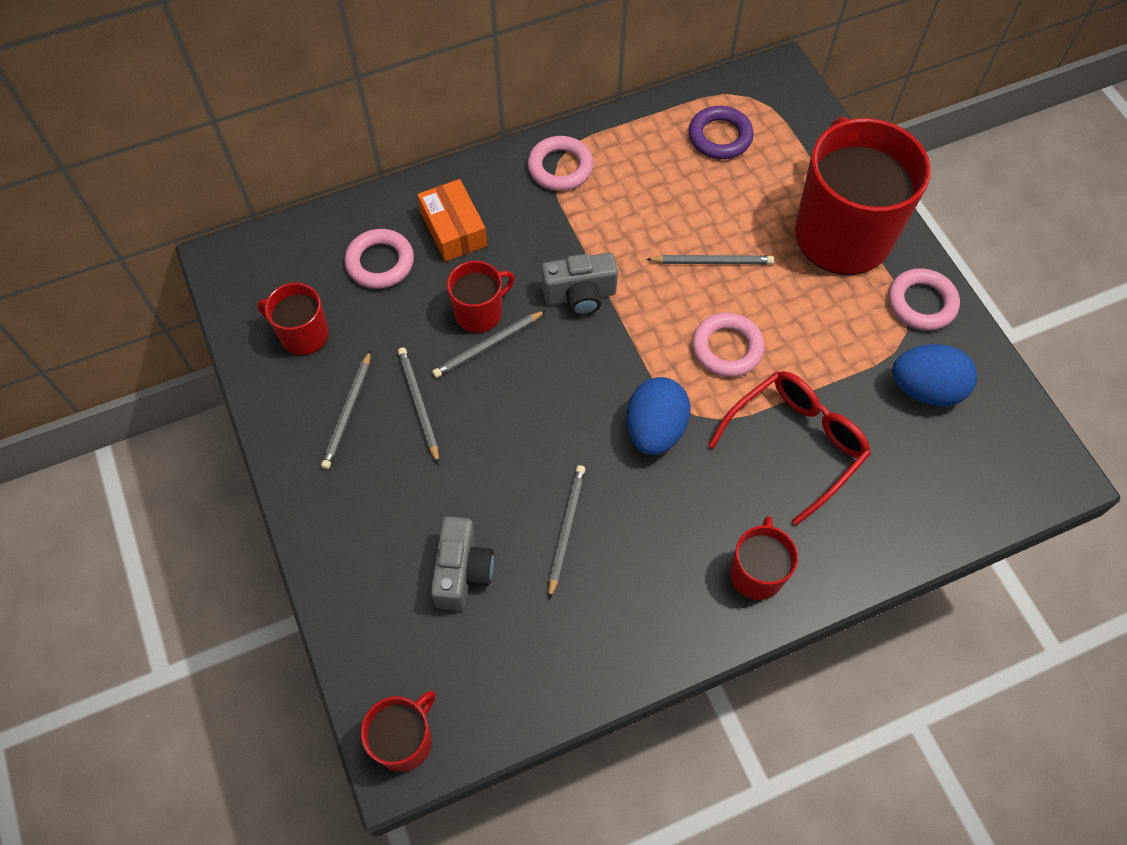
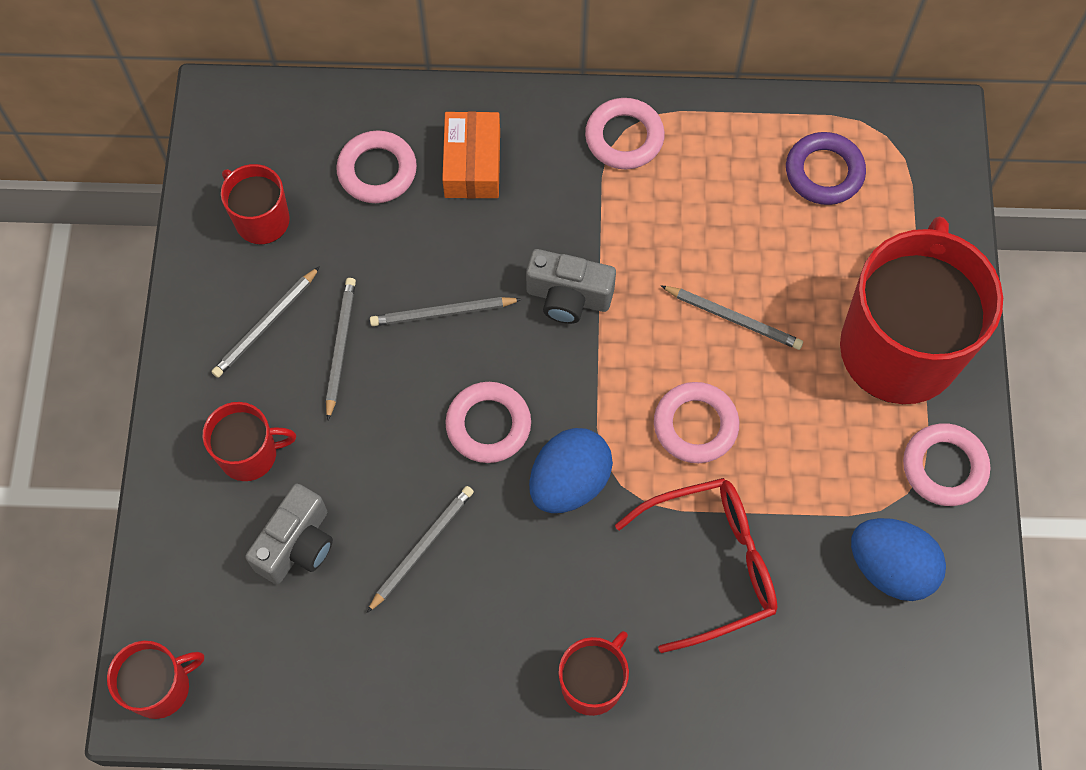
camera: 25 degrees right, 5 degrees up
red mug [447,261,515,333] -> red mug moved to [203,402,296,481]
none -> pink ring [445,382,531,463]

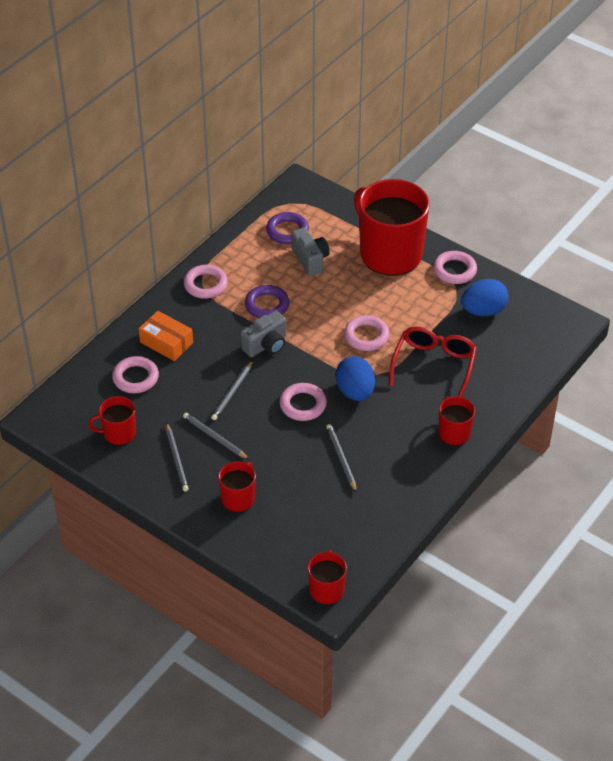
camera: 55 degrees left, 20 degrees down
grey camera [245,484,333,584] -> grey camera moved to [291,227,330,276]
grey pencil [661,286,803,350] -> none
none -> purple ring [245,285,289,318]

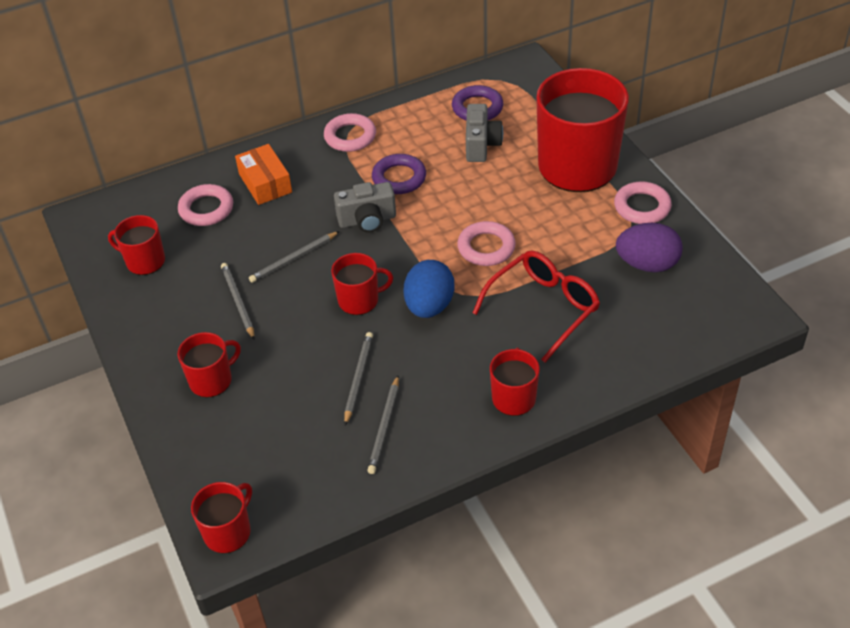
camera: 30 degrees right, 0 degrees up
grey pencil [166,423,189,492] -> grey pencil moved to [367,376,399,474]
pink ring [280,383,327,421] -> red mug [331,253,393,315]
blue egg [461,279,509,316] -> purple egg [616,223,683,272]

